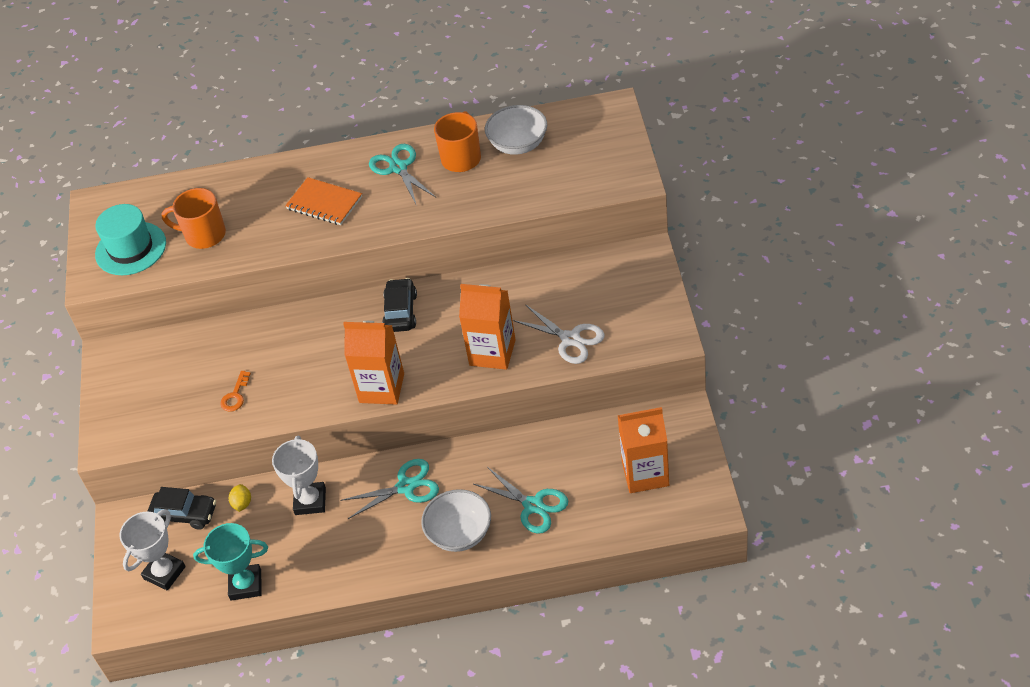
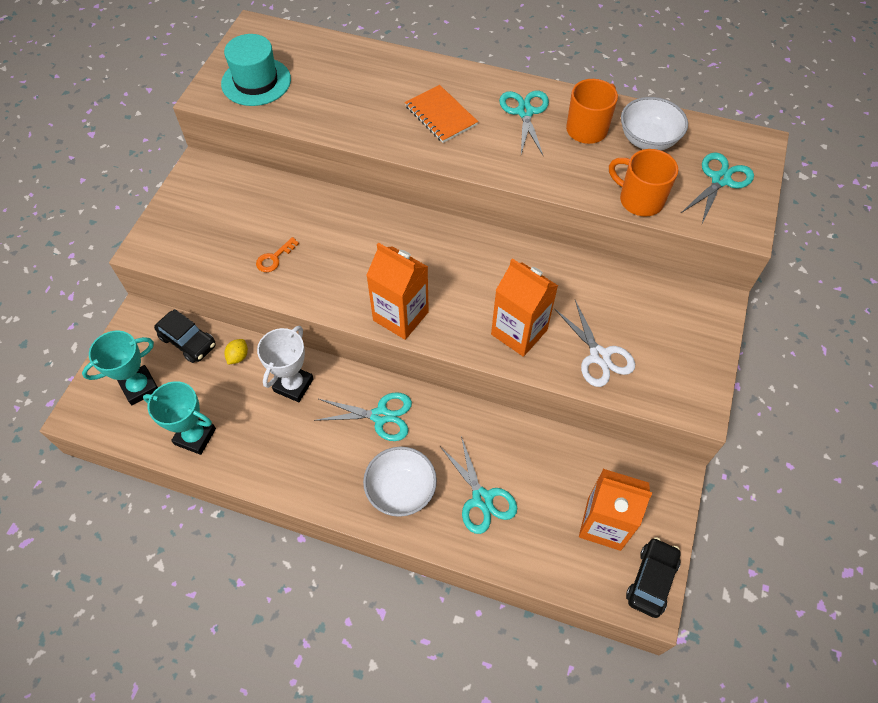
camera: 20 degrees right, 10 degrees up
white trophy [119,509,186,590] -> turquoise trophy [82,331,158,405]
orange mug [162,188,226,249] -> orange mug moved to [609,149,678,216]
black car [382,278,417,332] -> black car moved to [626,537,681,618]
none -> turquoise scissors [680,152,754,224]

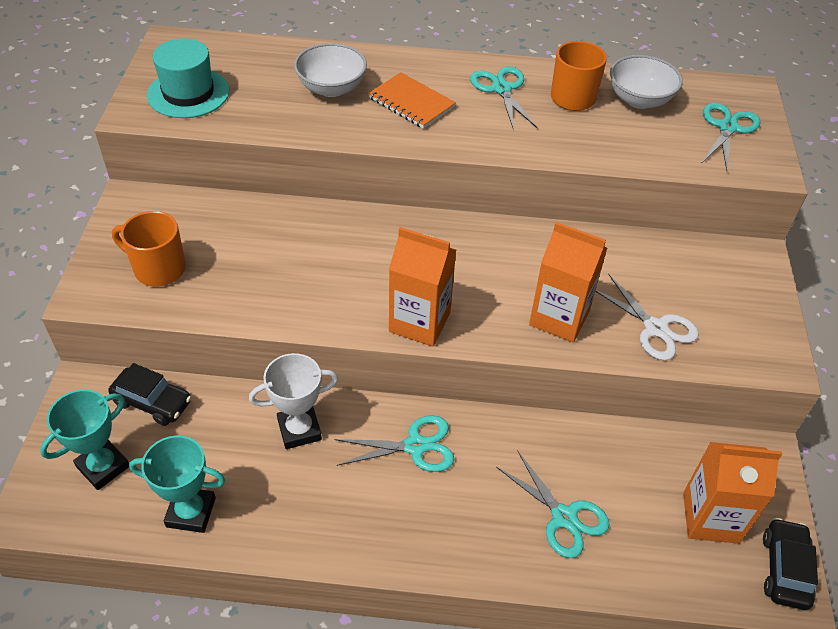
camera: 15 degrees left, 10 degrees down
yellow lemon [224,339,248,365] -> none
orange key [256,237,299,272] -> none
white trophy [257,326,314,402] -> white trophy turned 60 degrees clockwise [249,353,338,449]
white bowl [363,446,437,517] -> white bowl moved to [294,43,367,97]
orange mug [609,149,678,216] -> orange mug moved to [112,211,186,287]

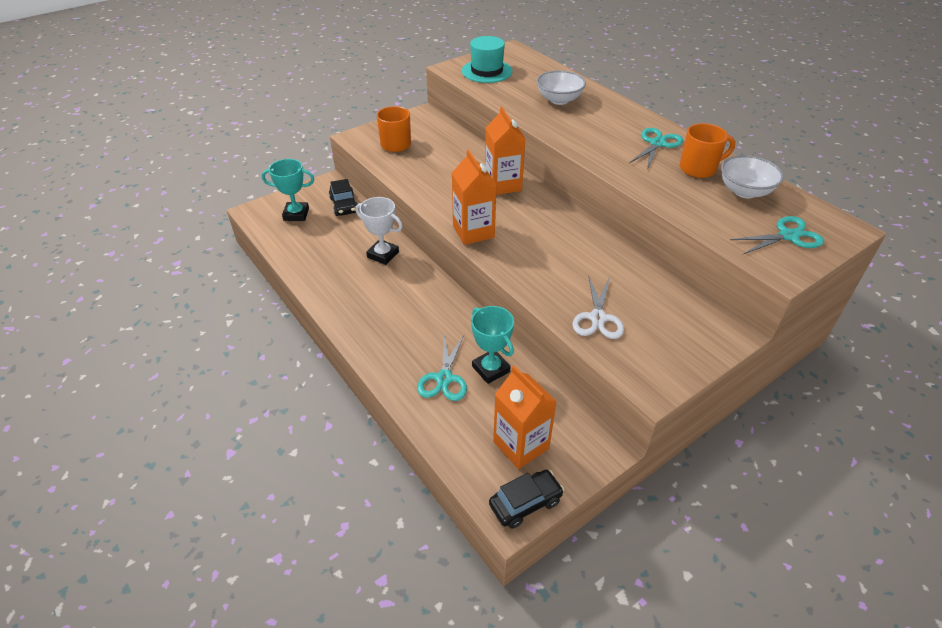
camera: 50 degrees right, 5 degrees down
turquoise trophy [129,435,225,533] -> turquoise trophy moved to [471,306,514,384]
turquoise scissors [334,415,454,472] -> none
orange notebook [368,72,456,129] -> none
orange carton [529,222,607,342] -> orange carton moved to [485,107,525,195]

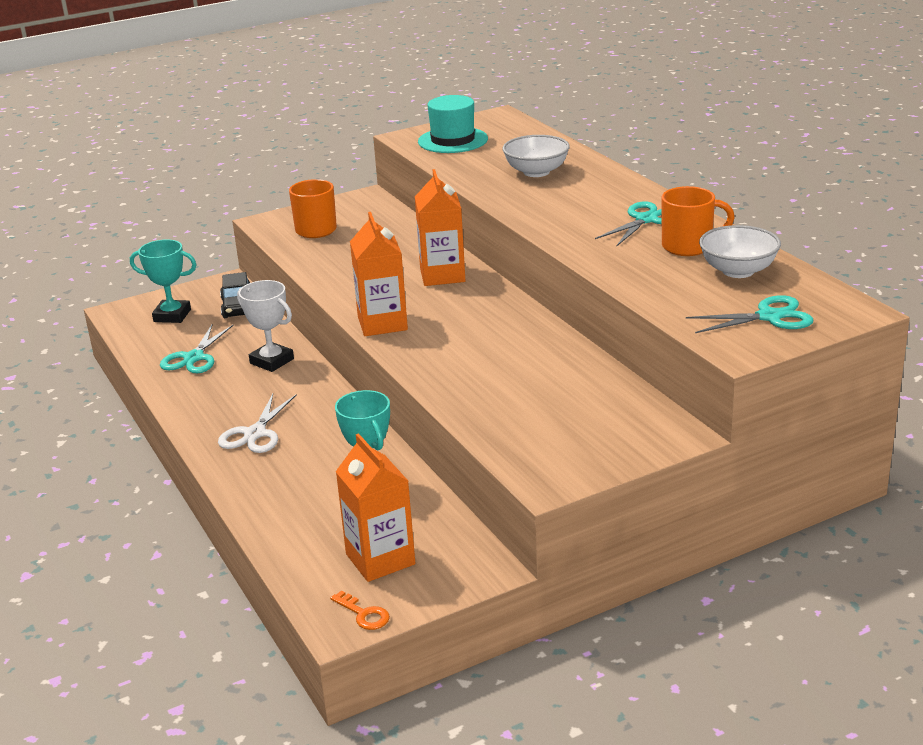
camera: 10 degrees right, 15 degrees down
turquoise scissors [417,335,467,401] -> turquoise scissors moved to [160,324,233,373]
black car [489,470,564,529] -> orange key [330,590,390,630]
white scissors [572,277,624,339] -> white scissors moved to [218,394,297,453]

